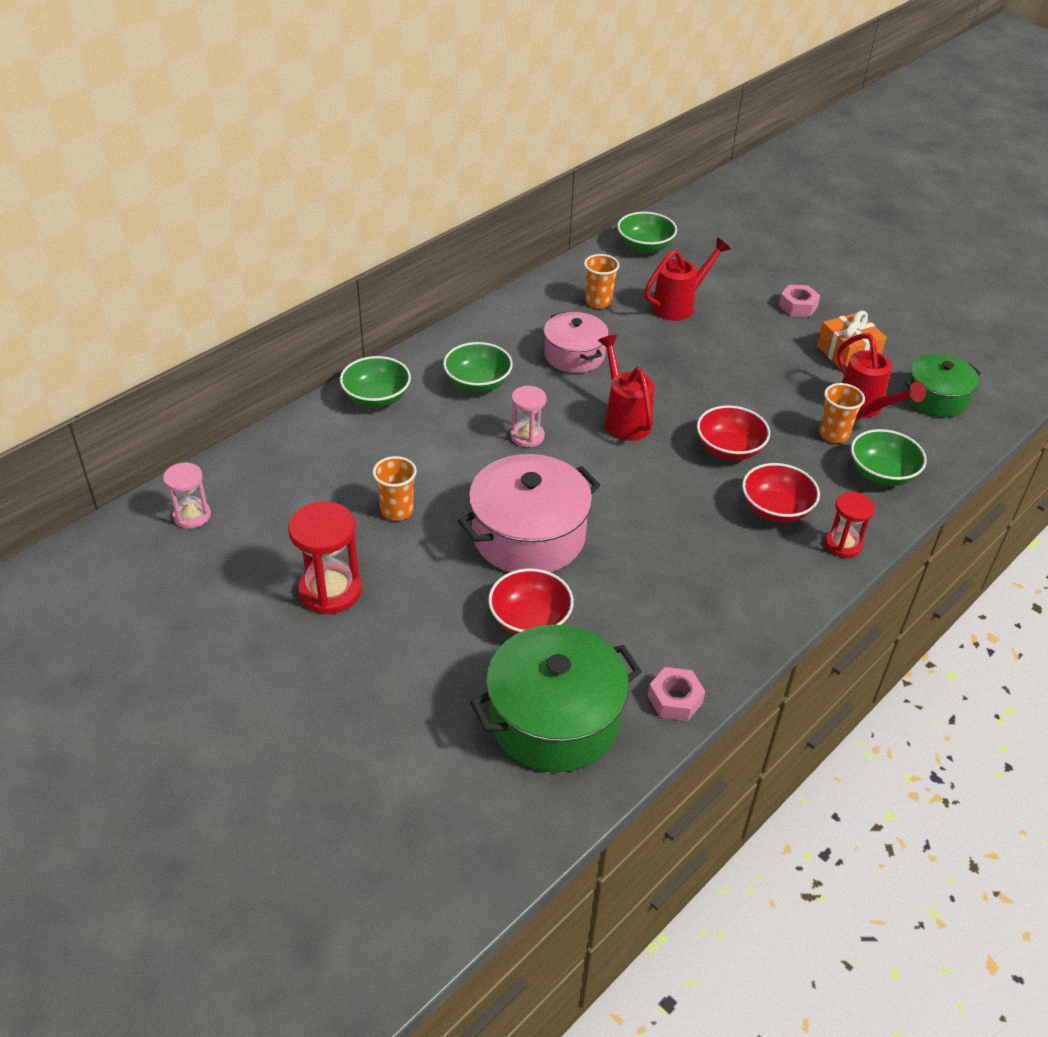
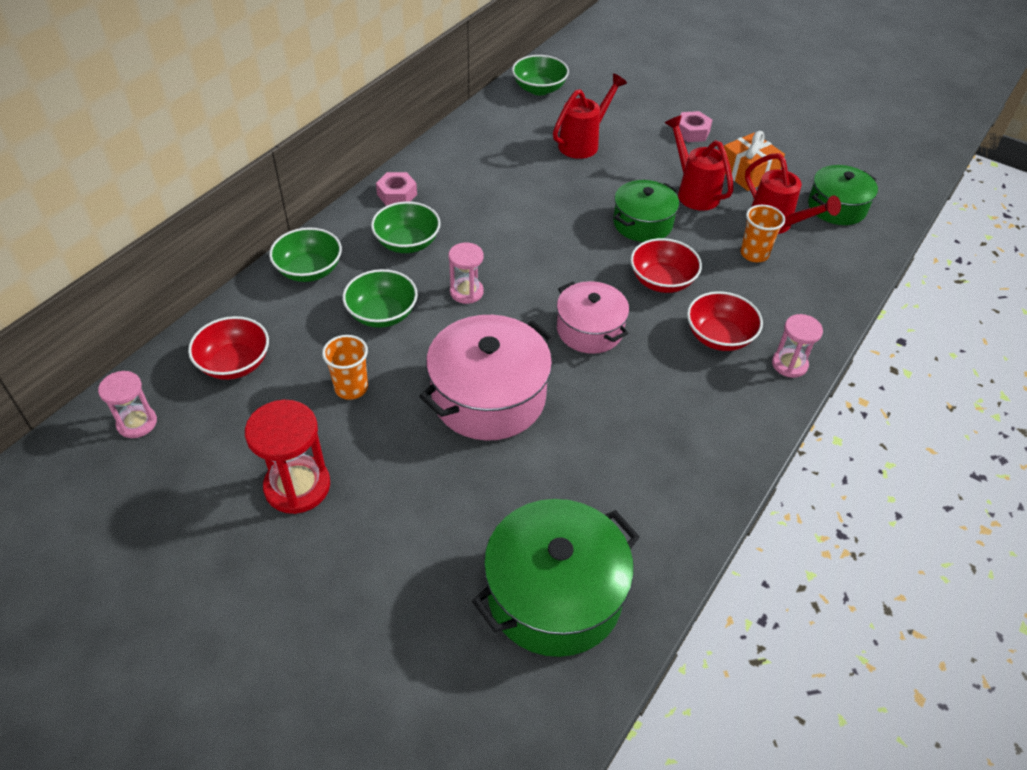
camera: 10 degrees left, 5 degrees up
red bowl [488,568,574,635] -> red bowl moved to [188,316,269,380]
pink pot [544,312,609,373] -> pink pot moved to [557,281,629,354]
orange cup [584,254,620,308] -> none
red watering can [598,335,654,441] -> red watering can moved to [665,115,734,211]
pink nut [648,667,705,721] -> pink nut moved to [376,172,417,206]
red hourglass [825,492,875,558] -> pink hourglass [772,314,823,378]
green bowl [851,429,927,486] -> green bowl moved to [343,269,418,328]
none -> green pot [613,180,679,242]

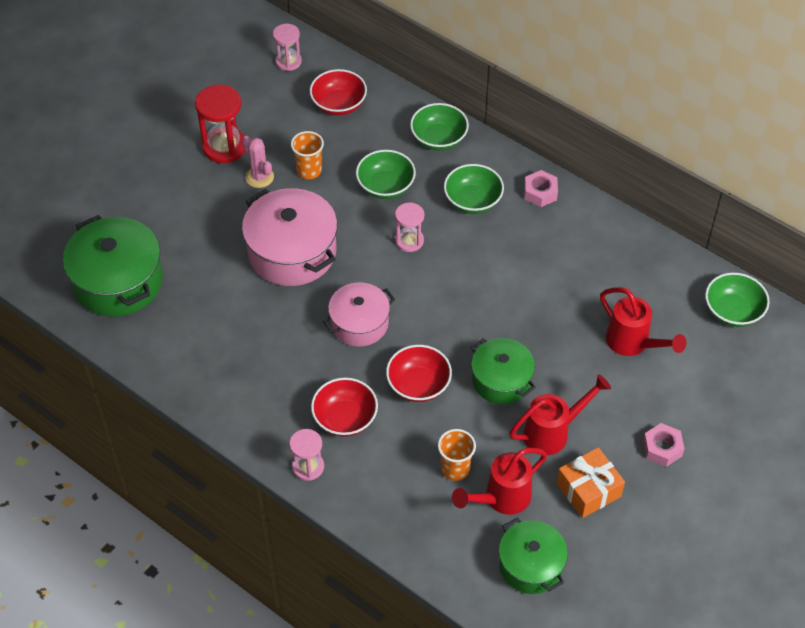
camera: 95 degrees right, 5 degrees up
none -> pink cactus [242,136,274,188]

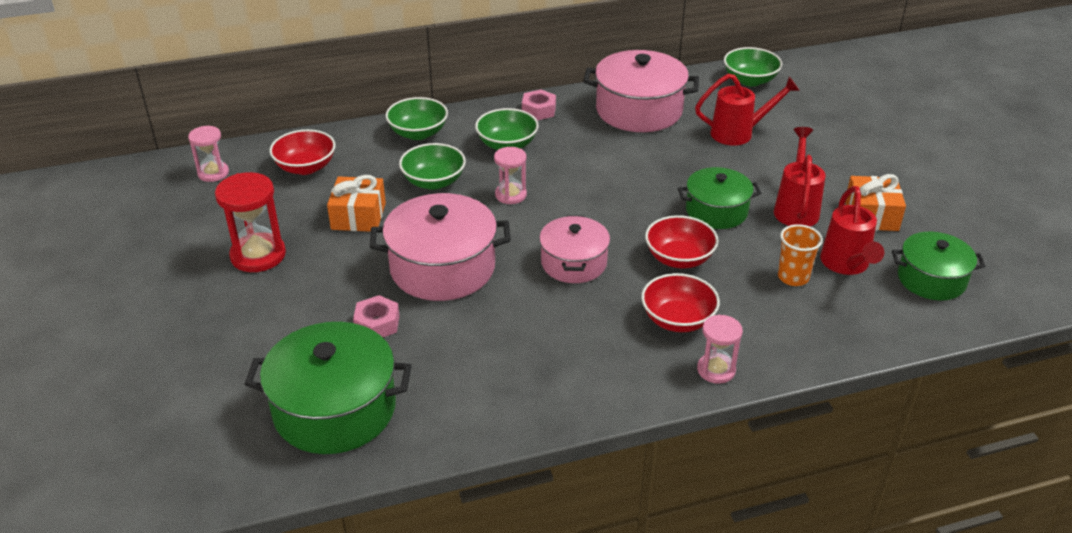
camera: 55 degrees left, 15 degrees down
pink cactus [242,136,274,188] -> none
orange cup [291,131,324,179] -> orange gift [327,175,386,232]
pink nut [643,423,685,467] -> pink nut moved to [353,295,400,337]
none -> pink pot [583,50,699,132]

